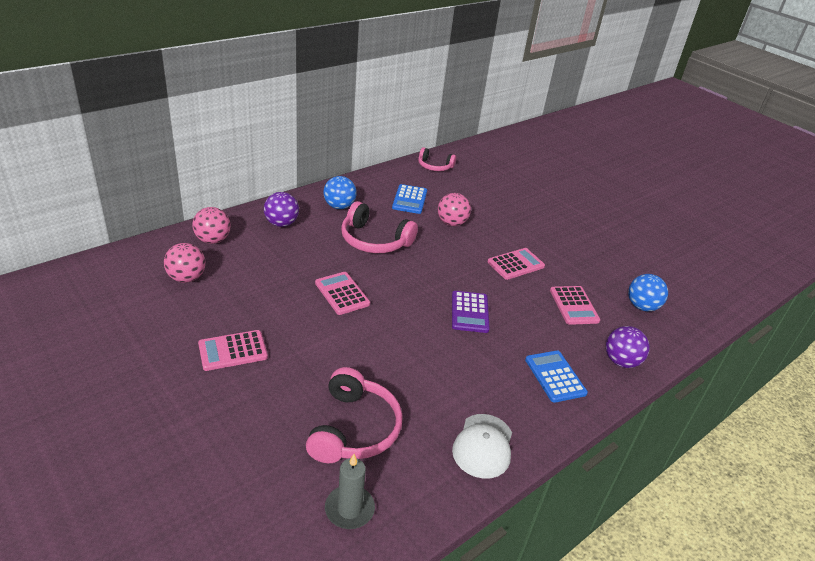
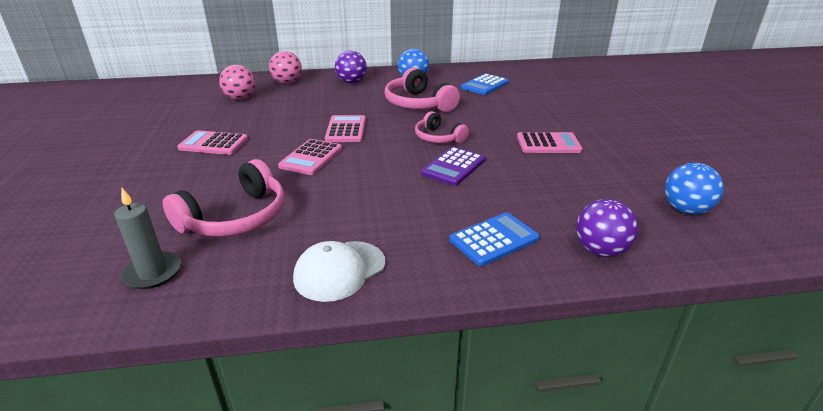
camera: 35 degrees right, 5 degrees down
pink headphones [418,147,456,171] -> pink headphones moved to [415,111,469,143]
pink ball [438,193,471,226] -> none
blue calculator [525,351,588,403] -> blue calculator turned 45 degrees clockwise [449,212,540,266]
pink calculator [550,286,600,325] -> pink calculator moved to [278,139,342,175]

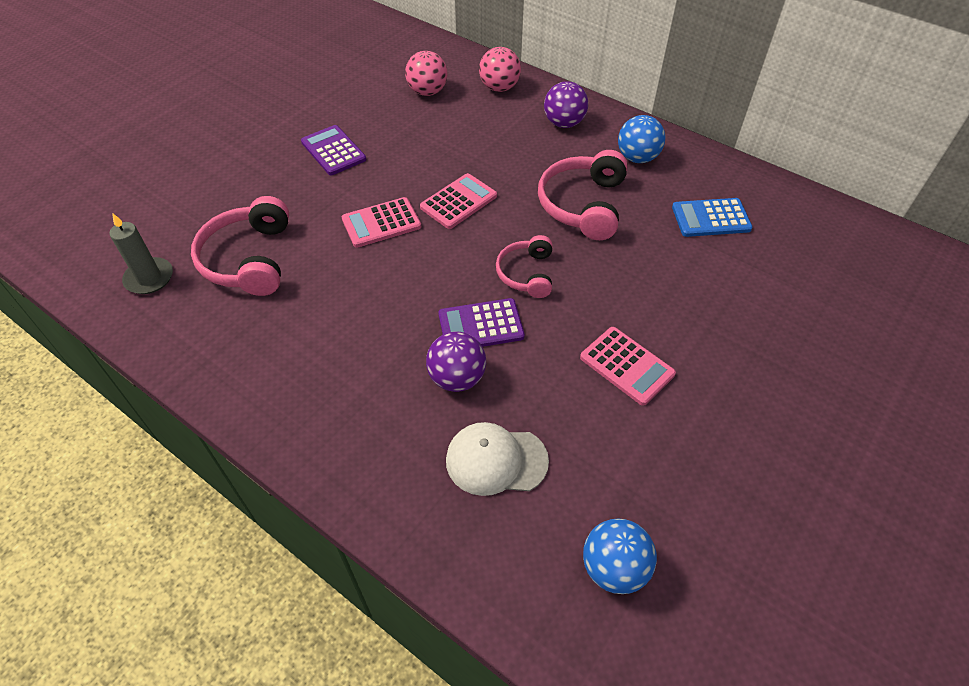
camera: 45 degrees right, 20 degrees up
pink headphones [163,159,284,237] -> pink headphones turned 90 degrees clockwise [191,196,289,296]
pink calculator [177,130,248,155] -> purple calculator [301,125,366,175]
white cap [293,241,385,302] -> white cap moved to [446,422,549,496]
blue calculator [449,212,540,266] -> none
purple ball [576,199,639,257] -> purple ball moved to [426,331,486,392]

